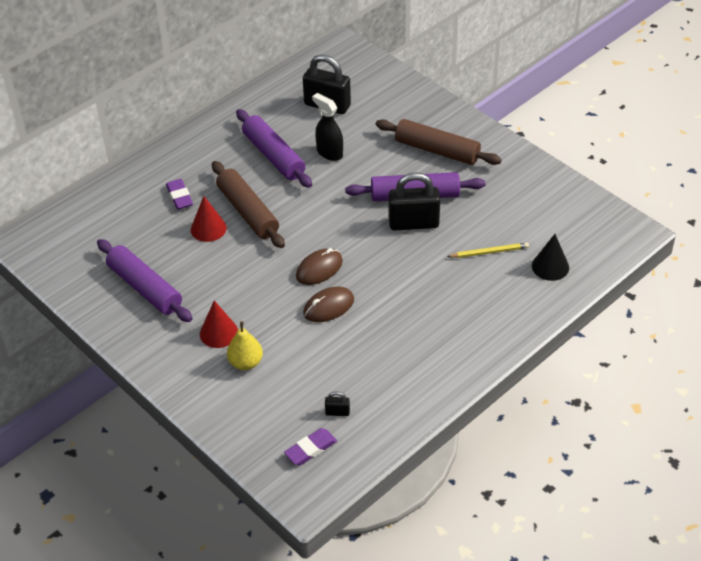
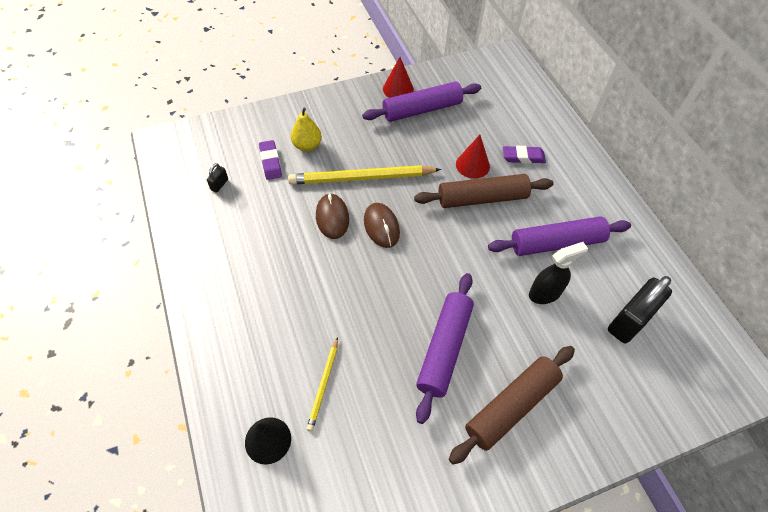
camera: 110 degrees right, 10 degrees up
red cone [200,300,238,348] -> red cone moved to [383,57,414,98]
purple eraser [284,428,337,465] -> purple eraser moved to [259,140,282,180]
black padlock [389,172,440,231] -> none
none -> yellow pencil [288,165,441,185]

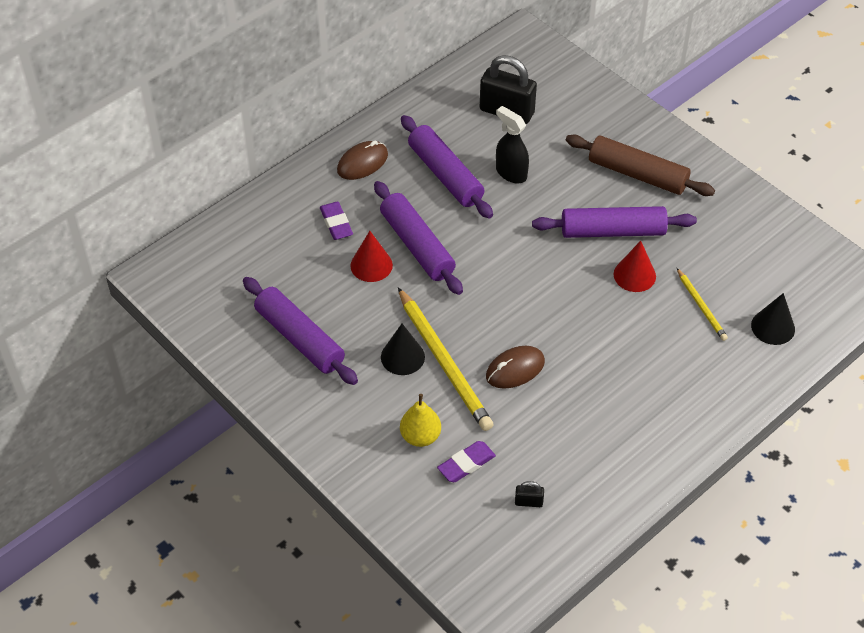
camera: 110 degrees left, 5 degrees down
yellow pencil [306,337,338,431] -> yellow pencil turned 75 degrees clockwise [677,268,728,341]
brown mouse [364,203,400,248] -> brown mouse moved to [337,141,388,180]
red cone [383,57,414,98] -> red cone moved to [614,241,656,292]
brown rolling pin [414,174,554,208] -> purple rolling pin [374,181,463,295]
none -> black cone [381,324,425,375]

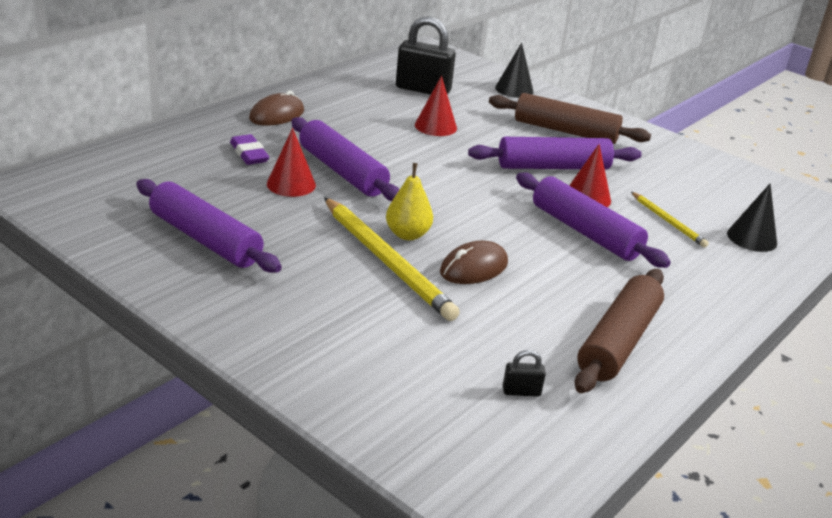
camera: 10 degrees left, 20 degrees down
black cone [381,324,425,375] -> black cone moved to [495,43,534,98]
yellow pear [400,394,441,447] -> yellow pear moved to [386,163,433,240]
purple rolling pin [401,115,493,219] -> purple rolling pin moved to [516,173,671,268]
purple eraser [437,441,496,482] -> none
black spray bottle [496,106,529,183] -> red cone [415,76,457,136]
none -> brown rolling pin [575,269,664,393]

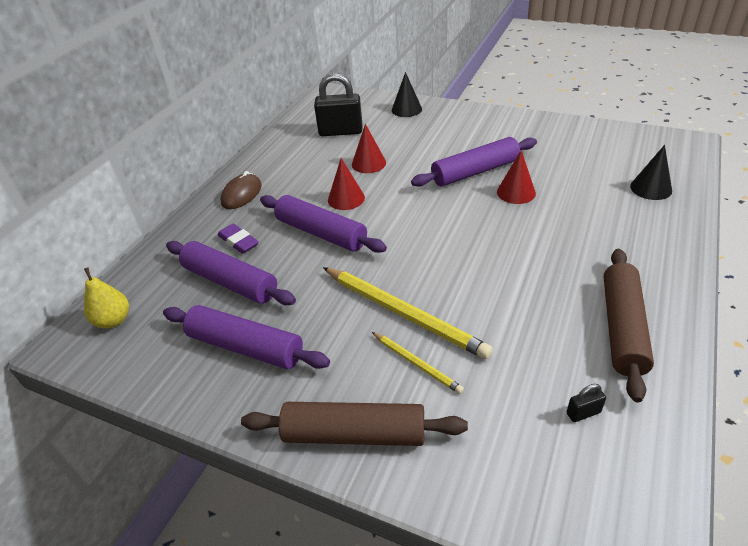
camera: 10 degrees left, 10 degrees up
red cone [267,128,316,197] -> red cone moved to [328,158,365,210]
yellow pear [386,163,433,240] -> yellow pear moved to [84,268,129,328]
brown mouse [440,241,508,284] -> none
brown rolling pin [489,93,651,144] -> brown rolling pin moved to [241,402,468,446]
purple rolling pin [516,173,671,268] -> purple rolling pin moved to [166,241,296,305]
yellow pencil [631,192,709,247] -> yellow pencil moved to [372,332,464,394]

